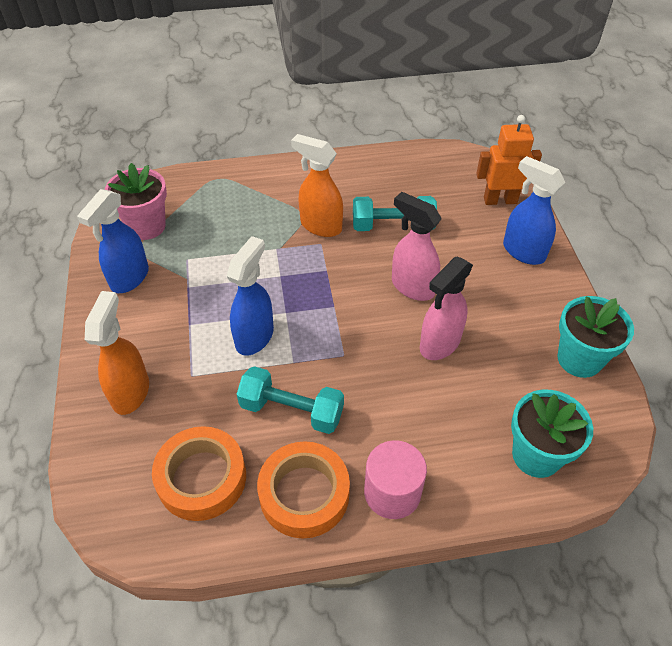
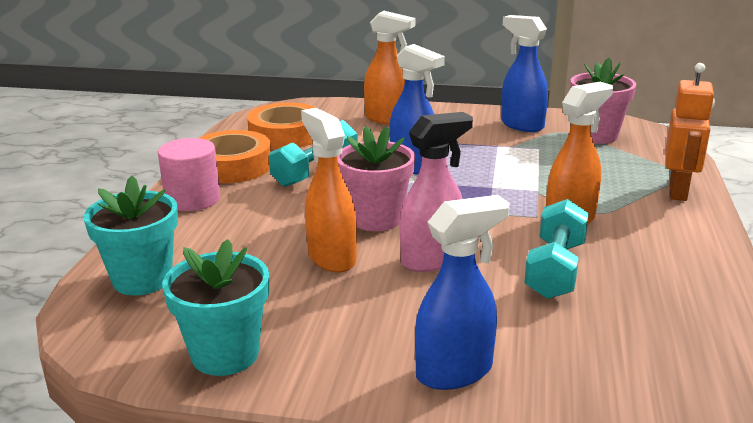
camera: 110 degrees right, 25 degrees down
pink spray bottle [420,257,473,360] -> orange spray bottle [301,108,357,272]
orange robot [476,115,542,205] -> orange robot moved to [666,63,715,201]
none -> pink flower pot [337,126,415,231]

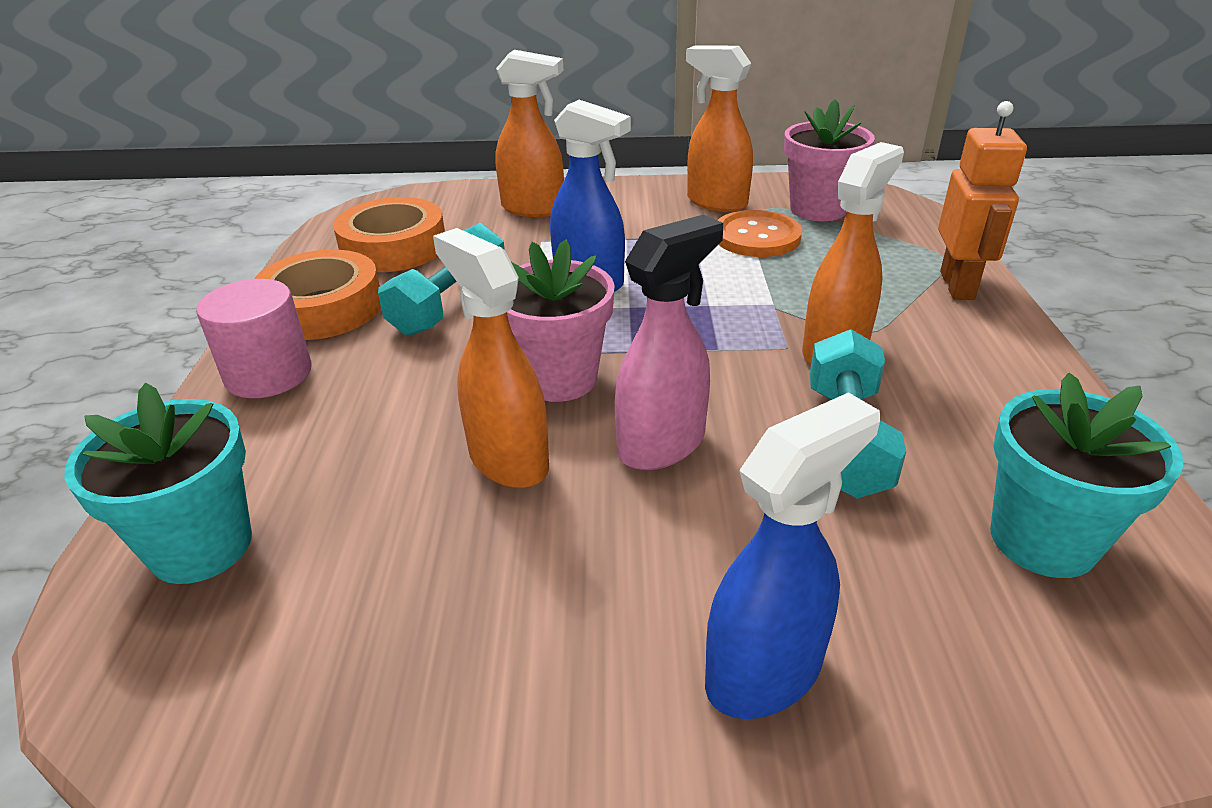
camera: 10 degrees left, 10 degrees up
turquoise flower pot [162,239,269,376] -> turquoise flower pot moved to [990,373,1183,578]
blue spray bottle [501,15,548,132] -> orange spray bottle [686,45,753,212]
none -> orange button [718,210,802,257]

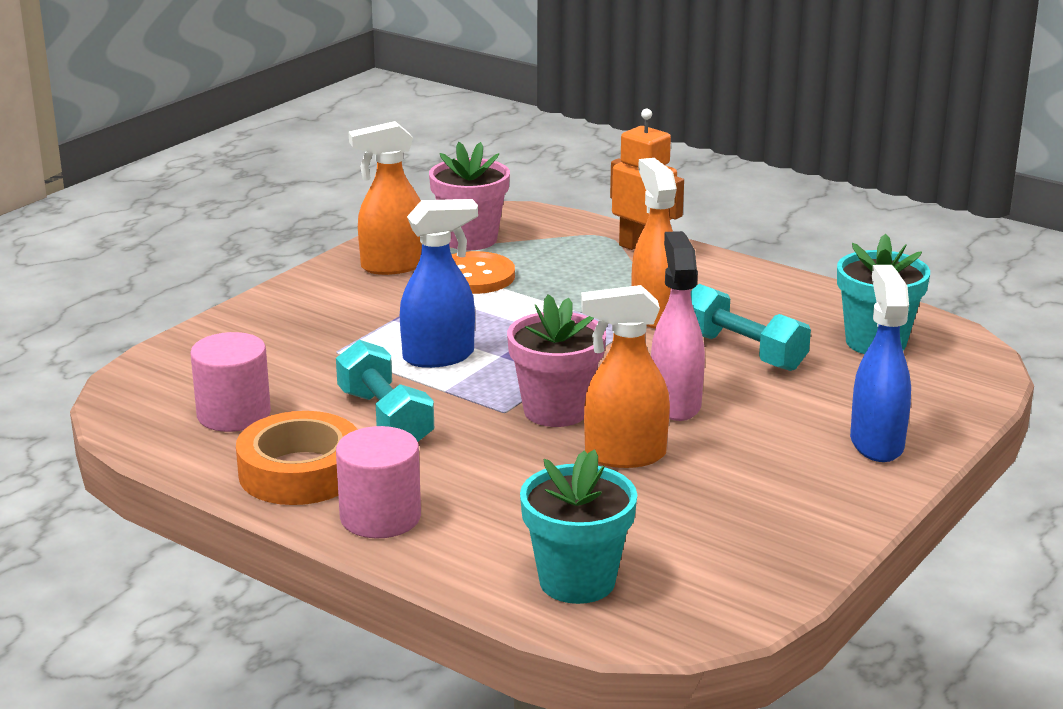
camera: 55 degrees left, 10 degrees down
orange tape [333,197,445,272] -> pink cylinder [190,332,271,432]
orange spray bottle [496,50,564,217] -> none

